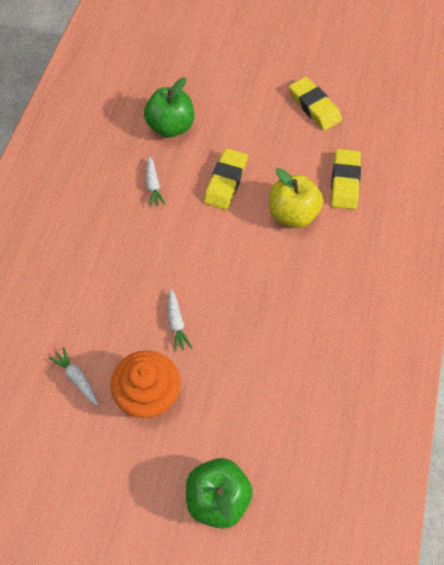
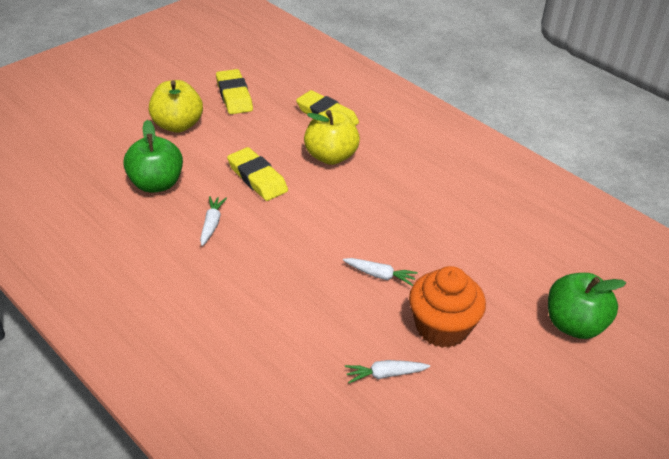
camera: 60 degrees left, 20 degrees down
white carrot [146,156,166,208] -> white carrot turned 105 degrees counterclockwise [200,196,227,246]
yellow eraser [289,77,342,130] -> yellow eraser turned 75 degrees clockwise [216,69,253,114]
none -> yellow apple [149,80,203,133]

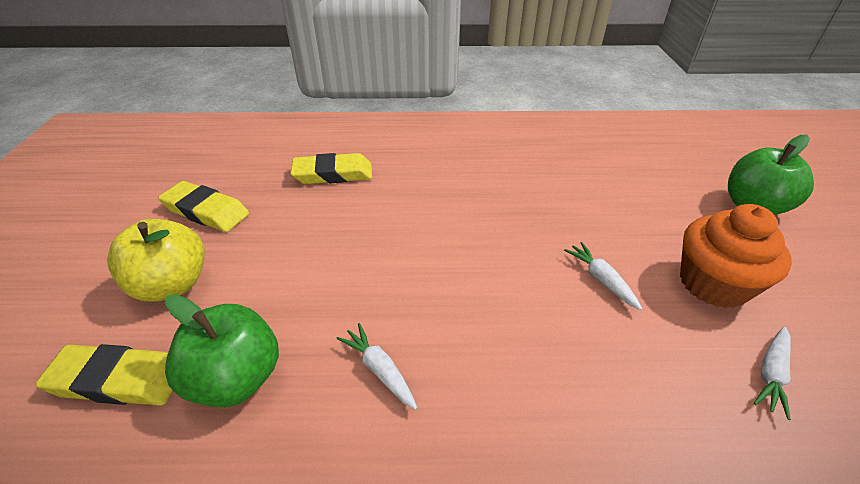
camera: 45 degrees left, 0 degrees up
yellow eraser [227,147,288,201] -> yellow eraser moved to [35,344,173,406]
yellow apple [304,110,360,165] -> none
white carrot [343,258,418,286] -> white carrot turned 90 degrees counterclockwise [564,242,642,310]

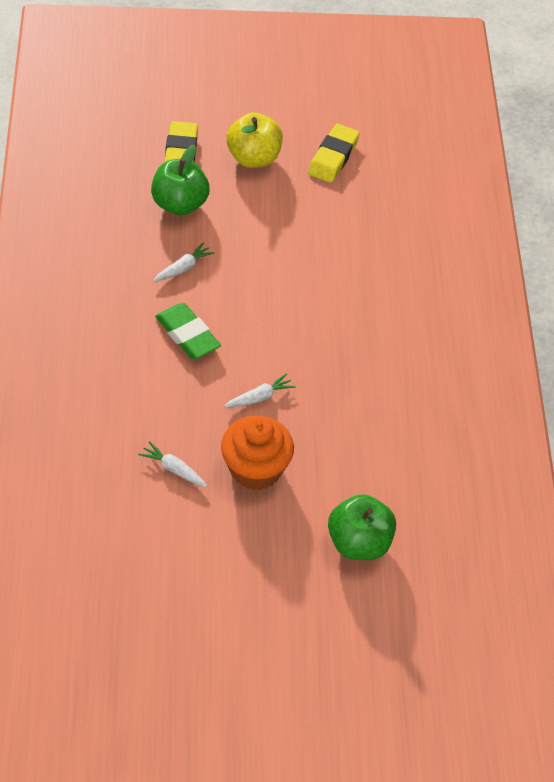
camera: 85 degrees right, 10 degrees up
yellow eraser [290,153,372,184] -> none
none -> green eraser [155,303,221,359]

